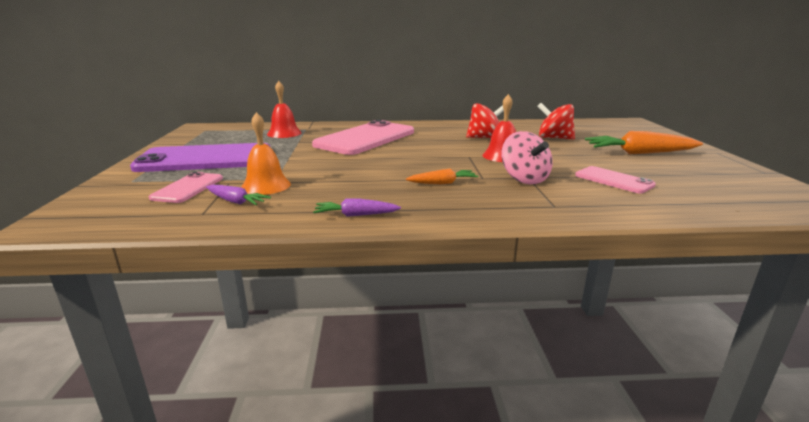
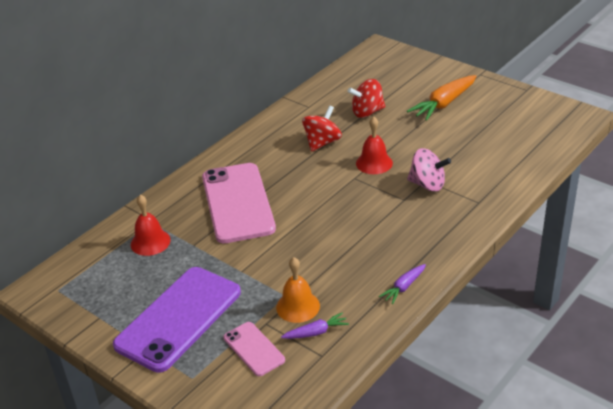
camera: 45 degrees left, 15 degrees up
orange carrot [406,169,478,184] -> none
pink phone [575,166,656,194] -> none

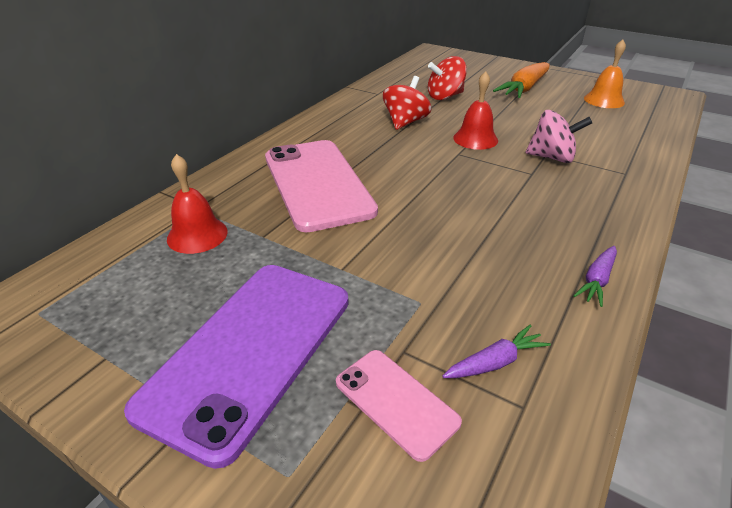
camera: 10 degrees left, 0 degrees up
orange bell [276,257,320,323] -> orange bell moved to [584,40,626,108]

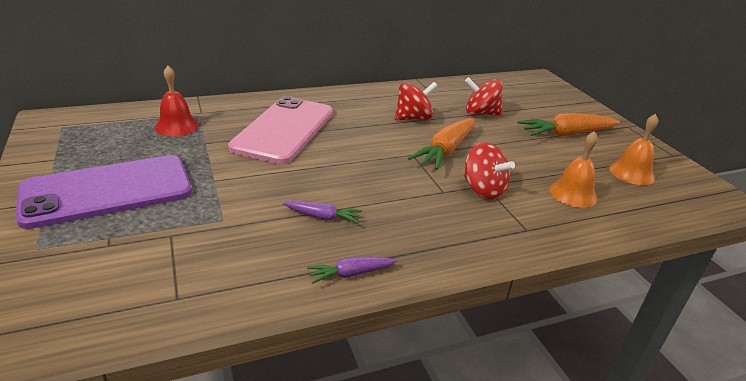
camera: 35 degrees right, 5 degrees down
pink phone [336,350,462,462] -> none
purple carrot [442,325,551,378] -> purple carrot moved to [283,201,362,223]
red bell [453,71,498,150] -> orange carrot [408,118,475,170]
pink spinning top [525,110,592,163] -> red spinning top [464,142,515,199]
none -> orange bell [549,131,598,208]

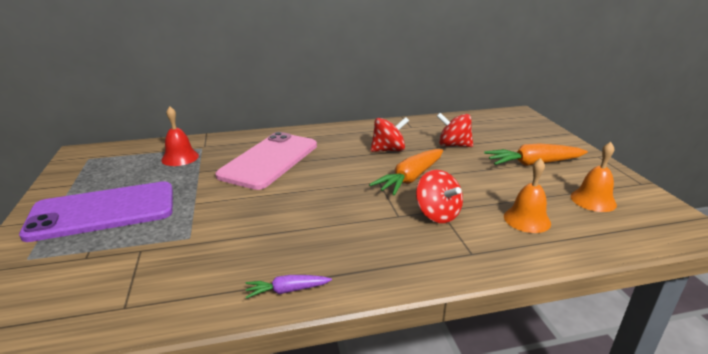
camera: 10 degrees right, 5 degrees down
purple carrot [283,201,362,223] -> none

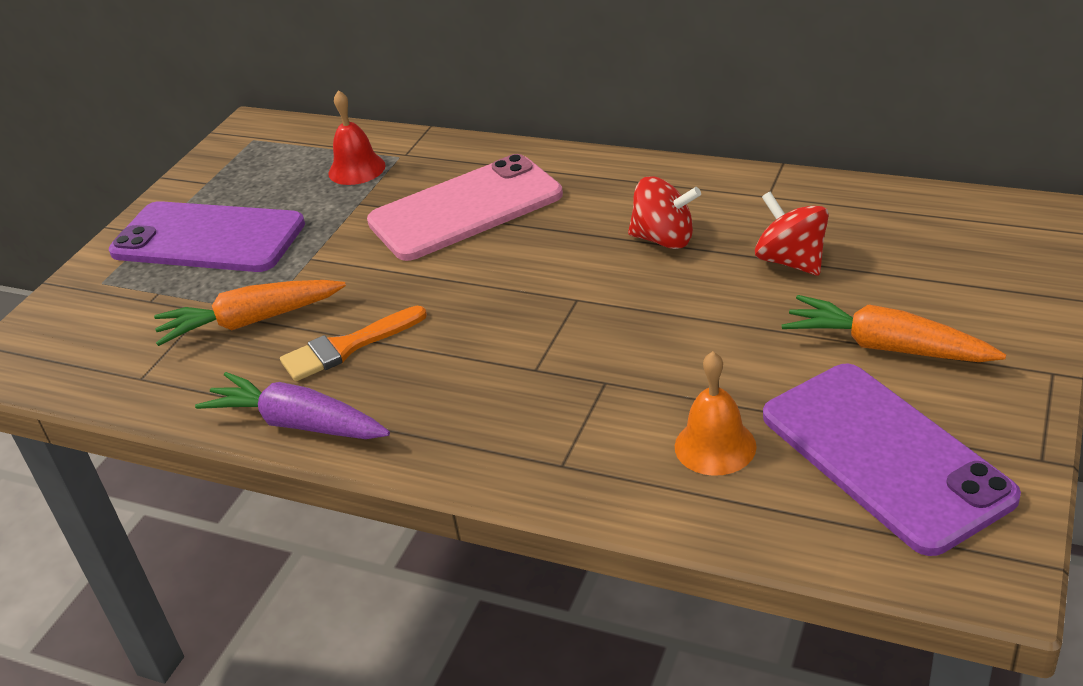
camera: 40 degrees right, 10 degrees up
purple carrot [246,275,332,299] -> purple carrot [195,372,390,439], size x1.85
orange carrot [369,149,443,196] -> orange carrot moved to [154,280,346,346]
red spinning top [416,170,463,223] -> none
orange bell [571,142,617,212] -> purple phone [763,364,1021,556]
none -> orange brush [280,306,427,381]

